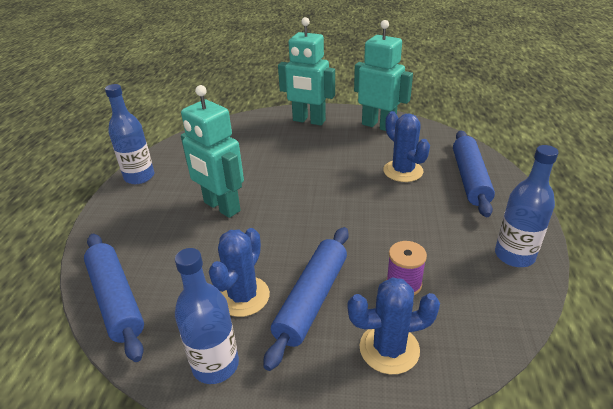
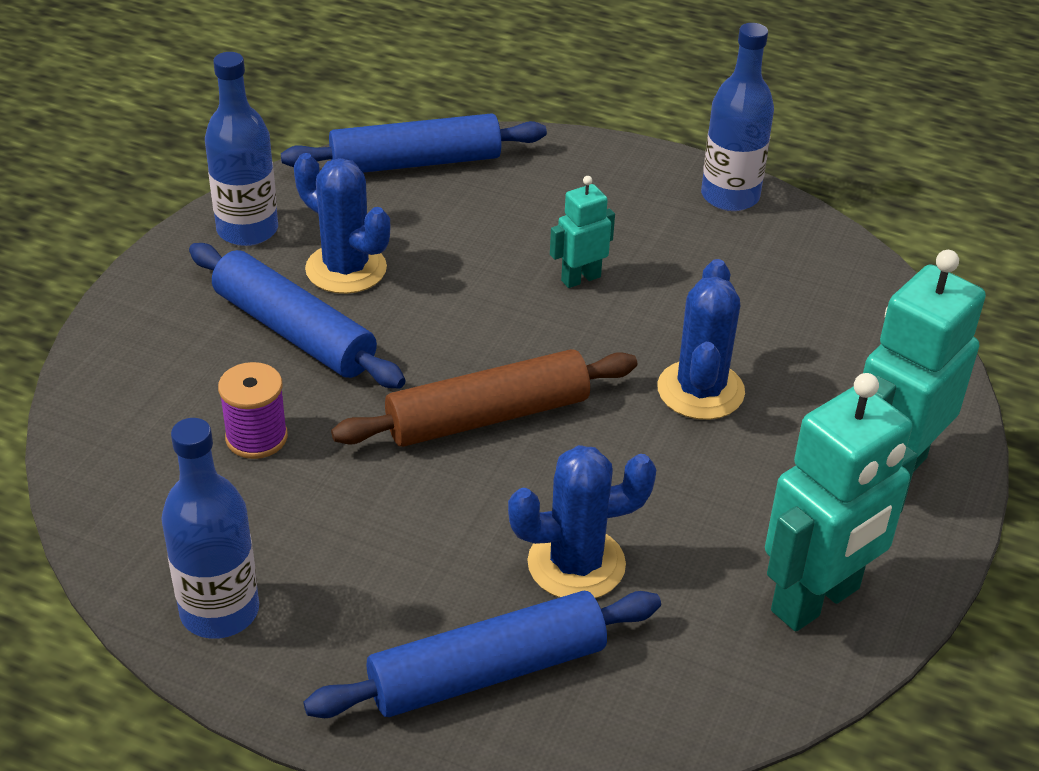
camera: 105 degrees right, 5 degrees up
turquoise robot [181,85,244,218] -> turquoise robot [550,176,615,288], size x0.51
blue cactus [348,277,440,374] -> blue cactus moved to [657,259,745,420]
blue rolling pin [453,130,495,217] -> blue rolling pin turned 45 degrees counterclockwise [303,591,661,718]
none -> brown rolling pin [331,349,638,447]

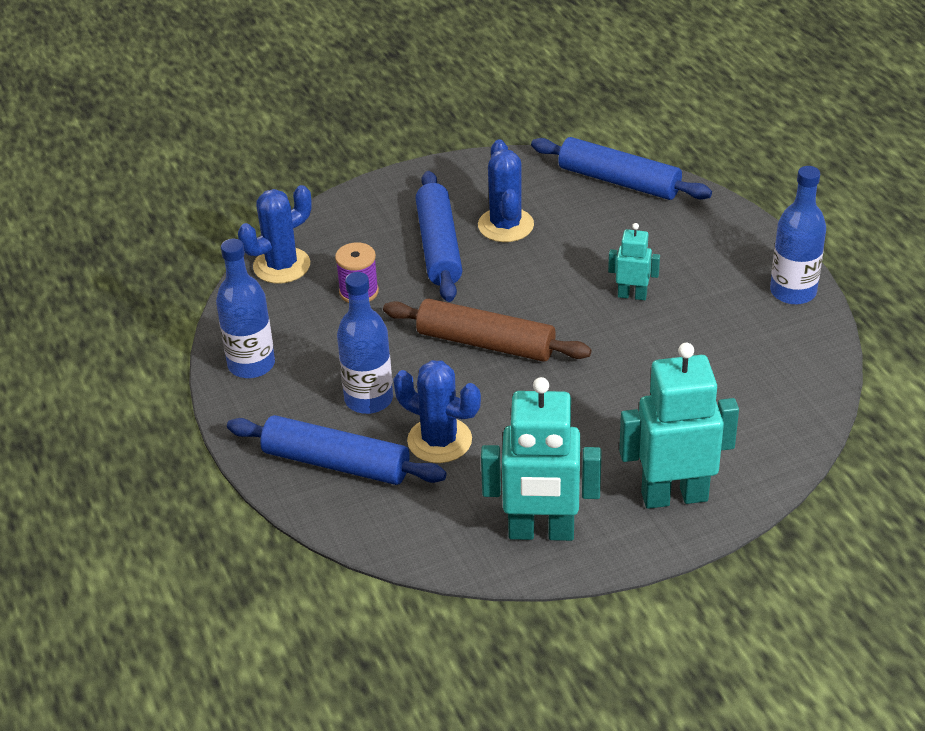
camera: 45 degrees right, 0 degrees up
blue bottle [205,52,278,246] -> blue bottle moved to [337,272,393,414]
blue cactus [657,259,745,420] -> blue cactus moved to [238,185,311,284]

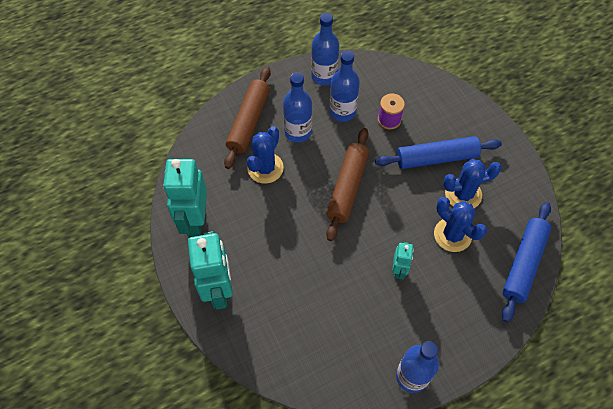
camera: 85 degrees right, 20 degrees up
blue rolling pin [227,415,447,485] -> brown rolling pin [224,67,271,169]
blue cactus [238,185,311,284] -> blue cactus moved to [434,197,487,252]
none -> blue bottle [330,50,360,122]

